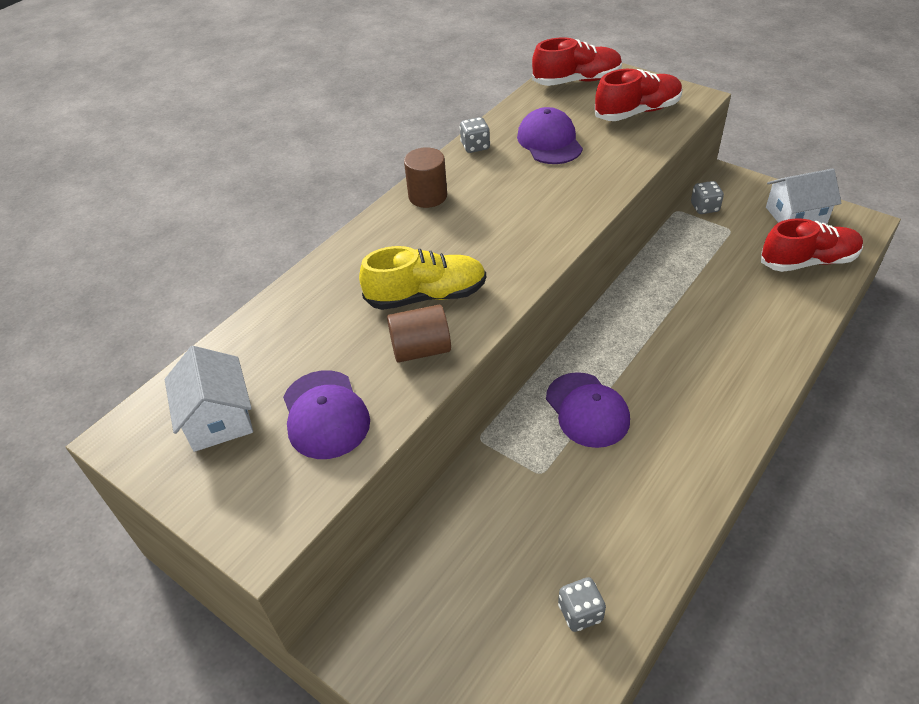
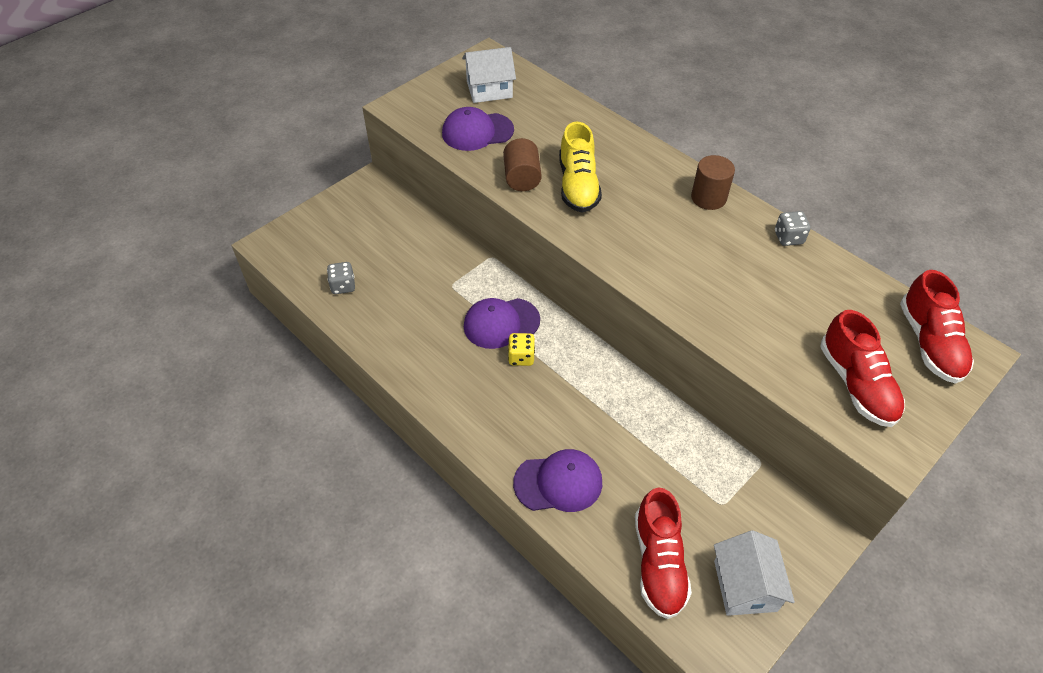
camera: 95 degrees right, 5 degrees up
purple cap [517,107,583,164] -> purple cap moved to [513,449,602,512]
grey dice [691,181,724,214] -> none
none -> yellow dice [508,333,535,366]

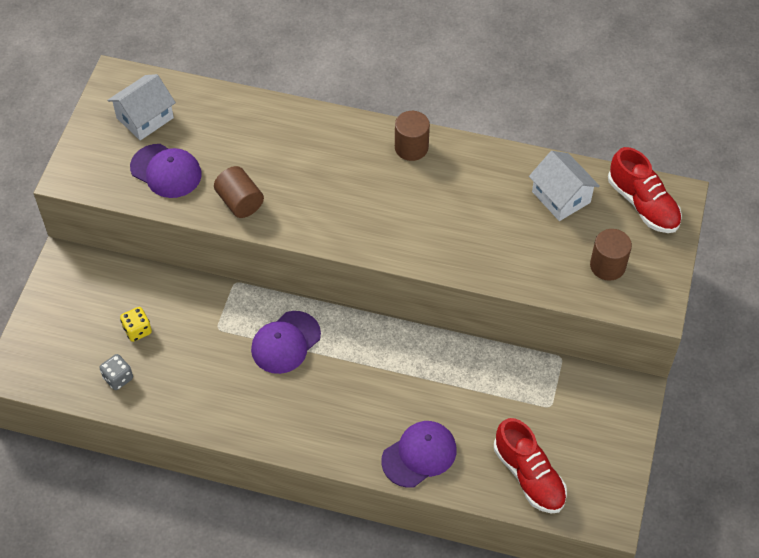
camera: 30 degrees left, 5 degrees up
purple cap [442,107,514,151] -> purple cap turned 105 degrees counterclockwise [130,144,202,198]
yellow dice [508,333,535,366] -> yellow dice moved to [120,307,152,342]
yellow shoe [559,122,602,213] -> none
white house [714,530,795,616] -> white house moved to [529,151,600,221]
grey dice [775,211,810,246] -> none
red shoe [820,310,905,427] -> brown cylinder [590,229,632,281]

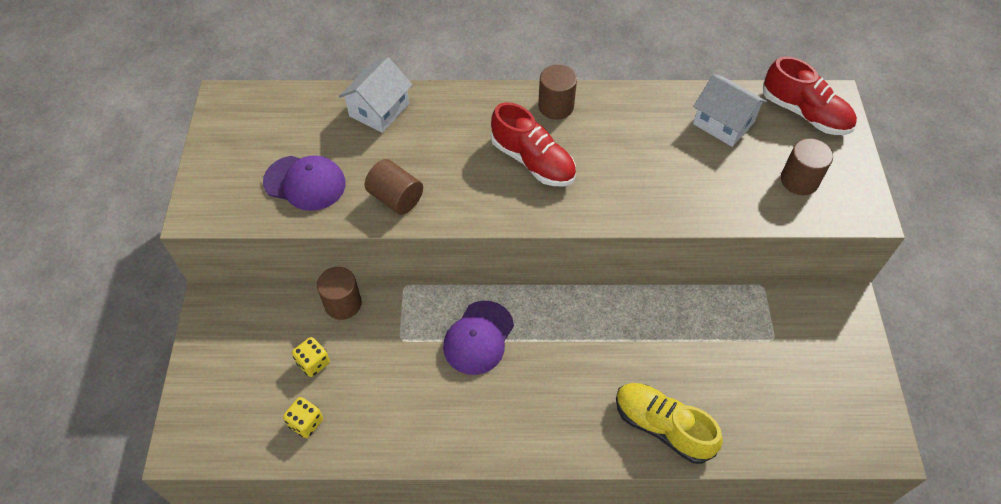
camera: 15 degrees left, 0 degrees up
grey dice [100,354,133,390] -> yellow dice [283,397,323,438]
white house [107,74,176,140] -> white house moved to [339,57,413,133]
purple cap [381,421,457,488] -> yellow shoe [616,383,723,464]
red shoe [494,418,567,513] -> red shoe moved to [491,102,576,186]
none -> brown cylinder [317,267,362,320]

